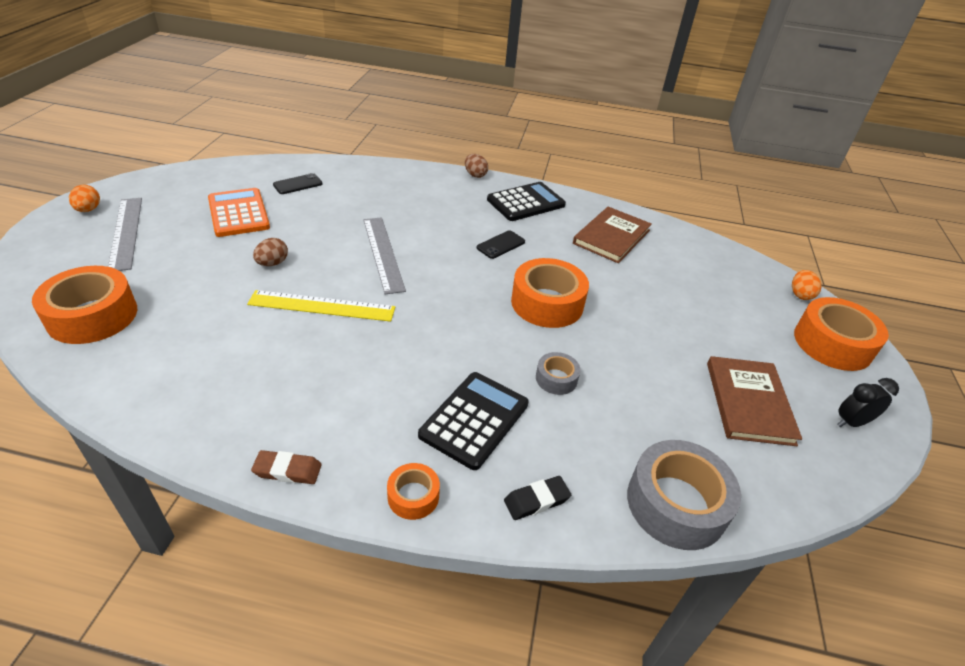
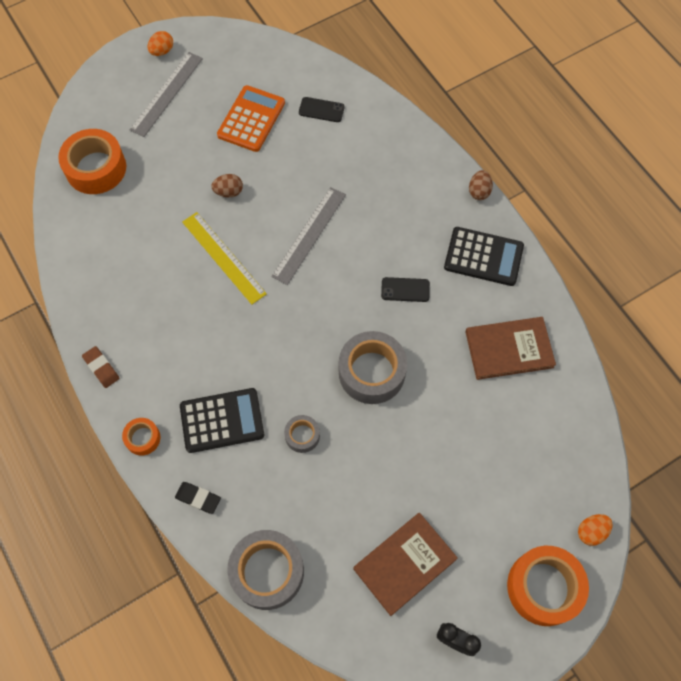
camera: 50 degrees right, 25 degrees up
orange tape [511,258,589,328] -> grey tape [339,331,407,404]

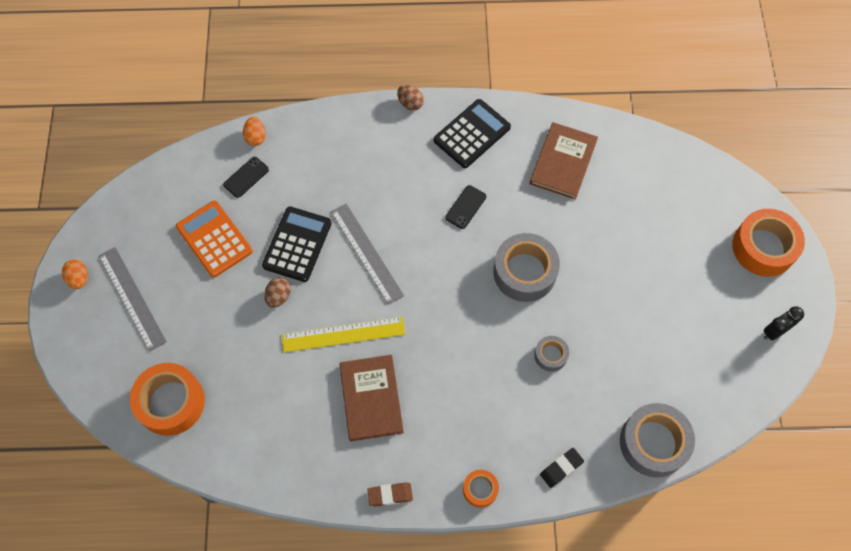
camera: 60 degrees left, 0 degrees up
black calculator [180,388,264,453] -> black calculator moved to [262,207,332,282]
brown book [353,513,458,616] -> brown book moved to [339,355,404,441]
orange egg [578,514,613,546] -> orange egg moved to [243,117,266,146]

